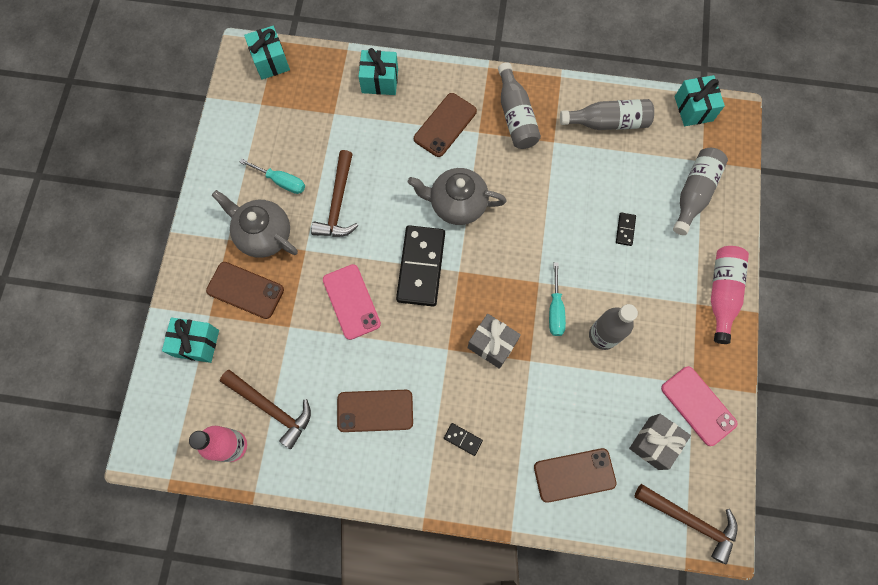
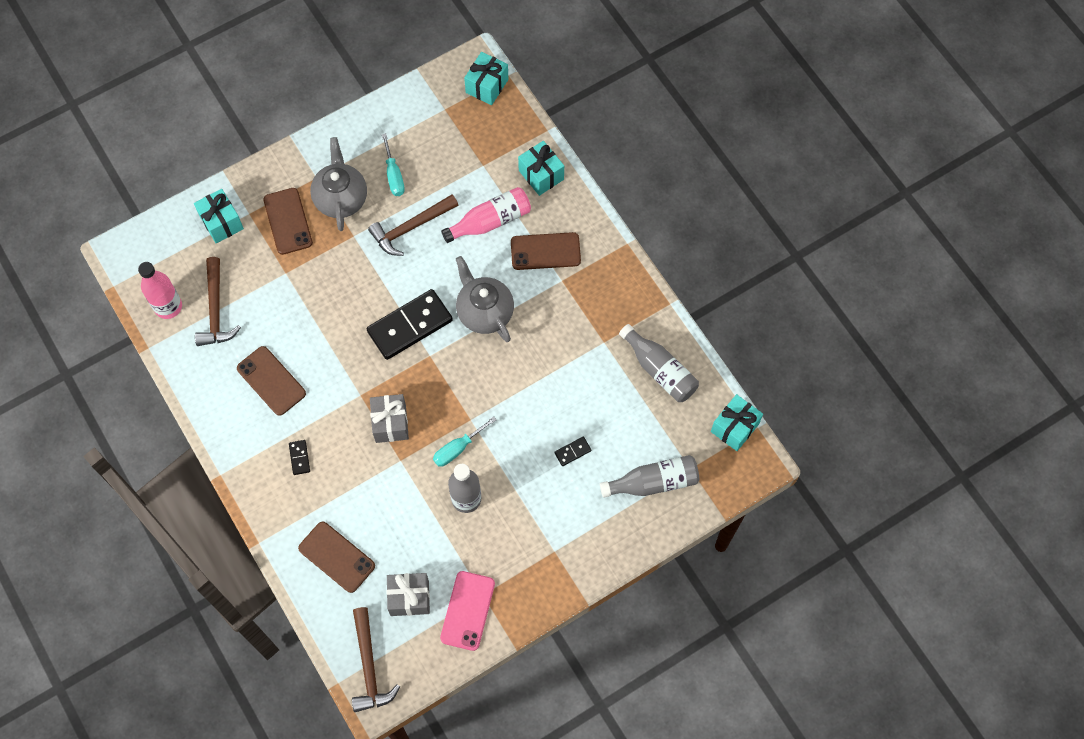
camera: 50 degrees right, 5 degrees down
pink phone [323,264,381,340] -> none
grey bottle [498,62,541,149] -> none
pink bottle [711,246,749,344] -> pink bottle moved to [441,187,531,243]

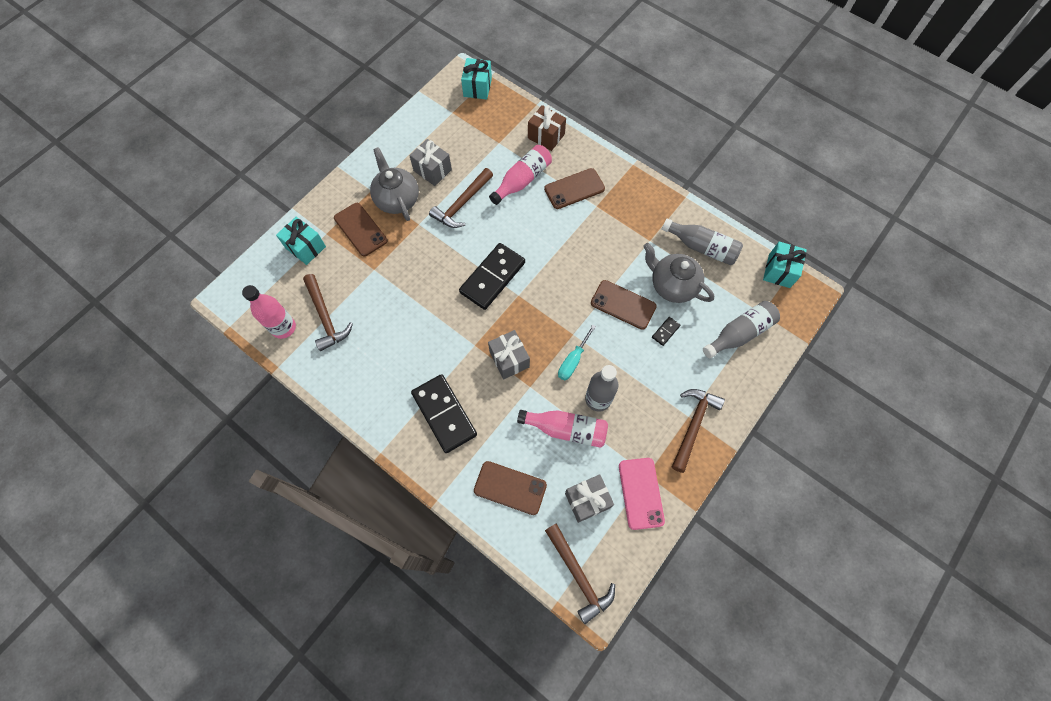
camera: 20 degrees left, 0 degrees up
brown phone [237,346,306,416] -> brown phone moved to [591,280,657,330]
black domino [289,440,310,475] -> black domino [411,374,477,453], size x2.39
turquoise screwdriver [382,133,405,196] -> grey gift [409,139,452,186]
grey teapot [455,256,514,342] -> grey teapot moved to [643,243,714,303]
turquoise gift [518,141,564,196] -> brown gift [528,105,566,151]
none -> pink bottle [517,410,608,448]
none -> brown hammer [672,389,725,473]

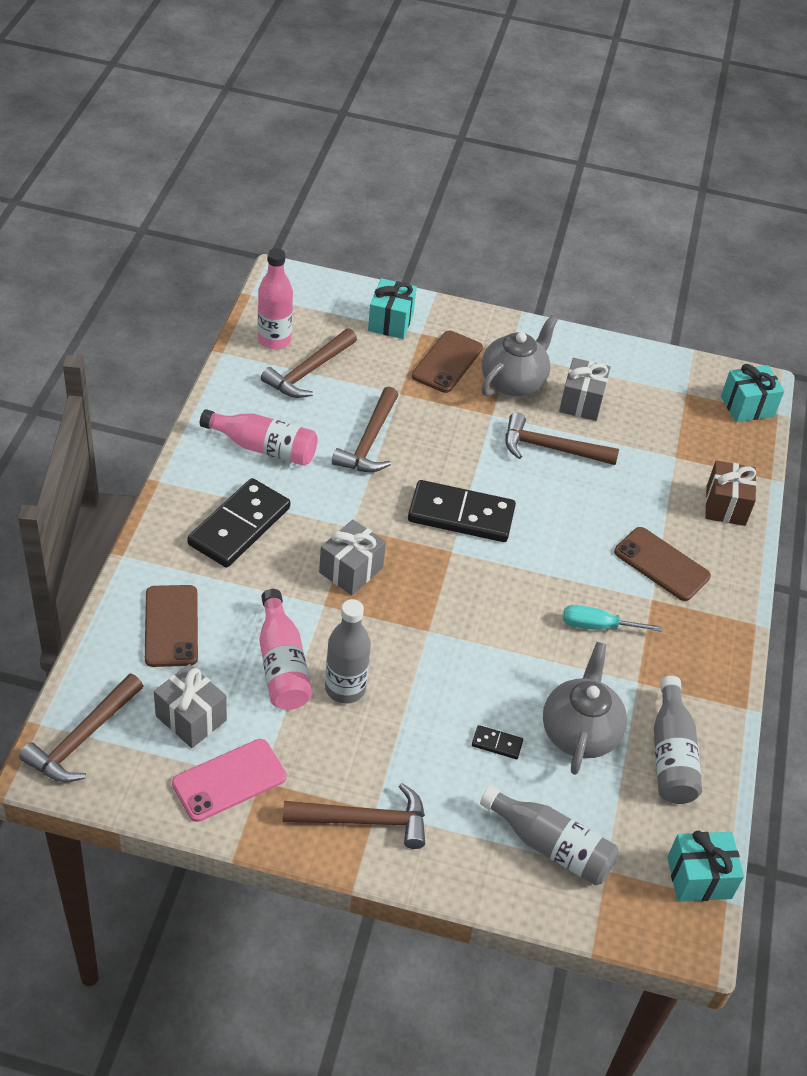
camera: 60 degrees right, 20 degrees down
pink bottle [489,145,552,205] -> pink bottle moved to [200,409,318,466]
turquoise screwdriver [558,325,596,381] -> turquoise screwdriver moved to [563,605,662,632]
brown phone [591,280,657,330] -> none
none -> brown hammer [332,387,399,472]

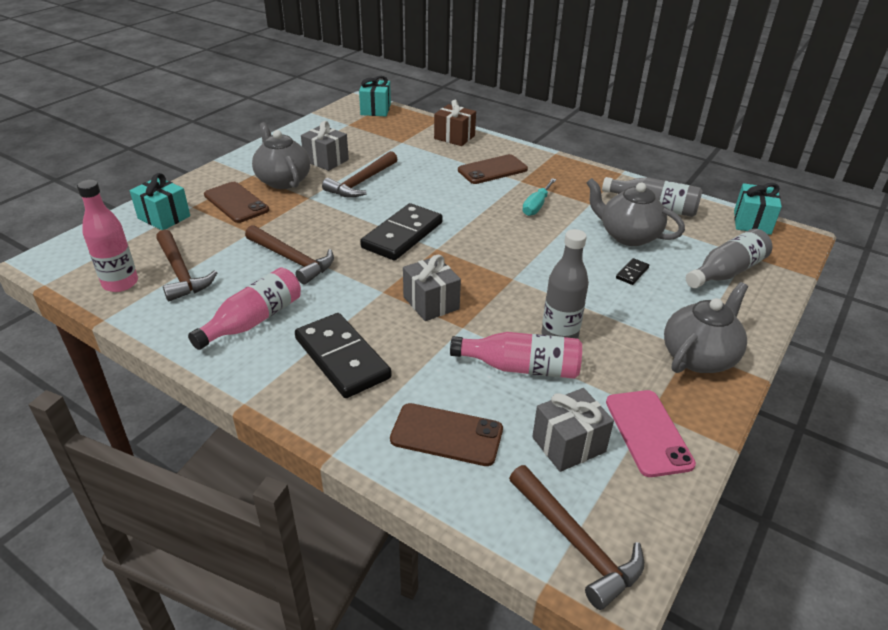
camera: 65 degrees left, 10 degrees down
brown hammer [283,783,425,849] -> grey teapot [664,282,748,373]

